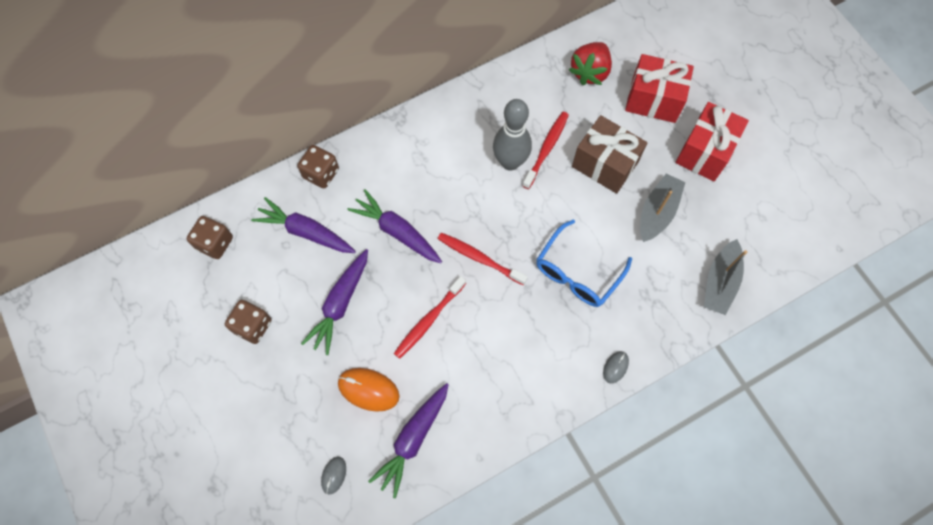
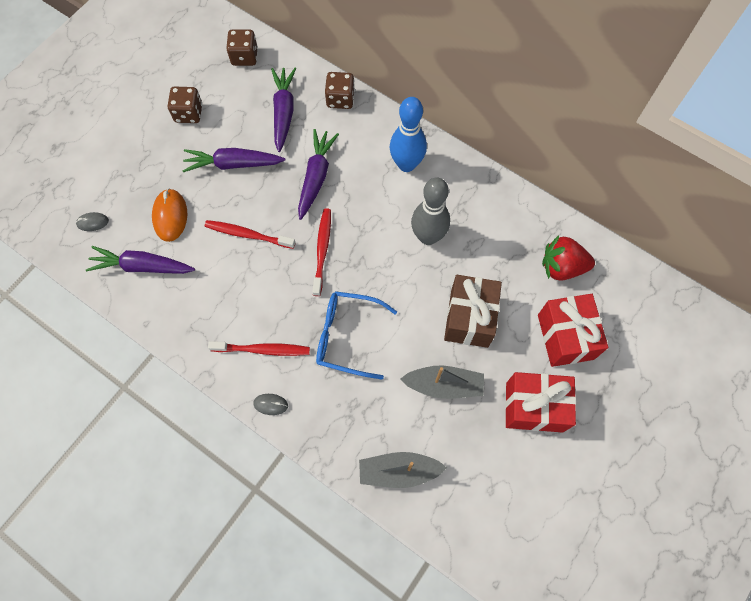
camera: 65 degrees right, 0 degrees up
red toothbrush [522,112,569,189] -> red toothbrush moved to [208,341,310,356]
none -> blue bowling pin [390,97,427,172]

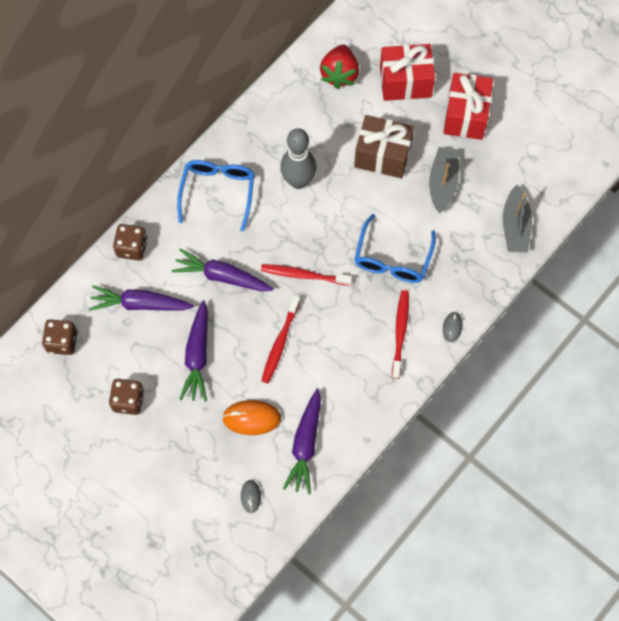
camera: 85 degrees left, 0 degrees up
blue bowling pin [390,97,427,172] -> blue glasses [177,160,254,231]

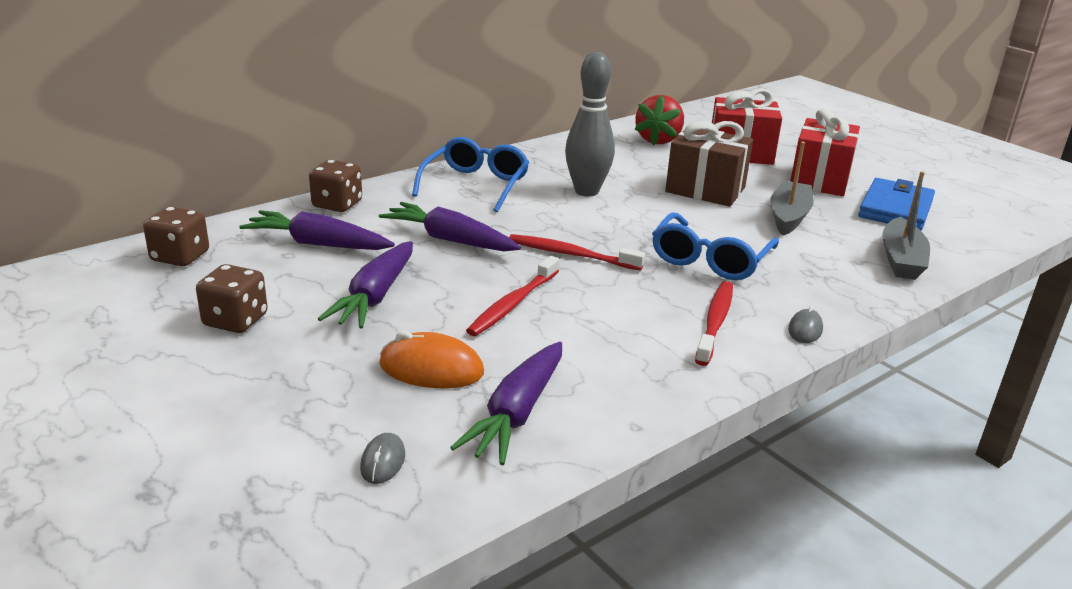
camera: 10 degrees right, 40 degrees down
none -> blue wallet [858,178,935,231]

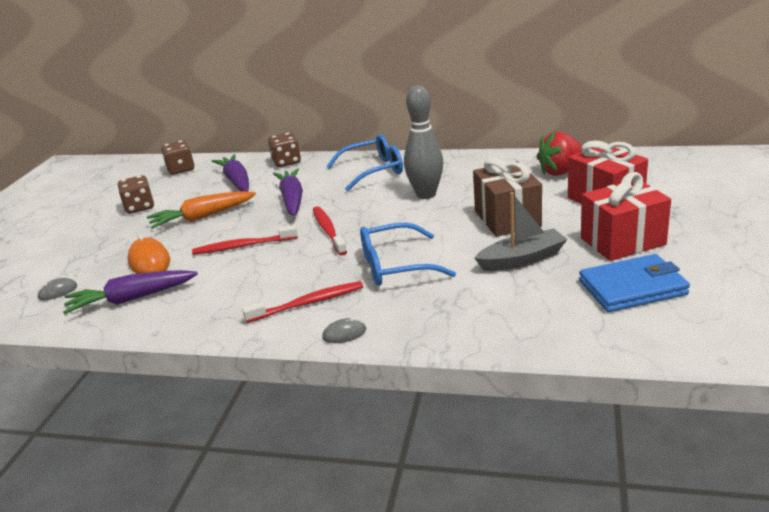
camera: 55 degrees right, 0 degrees up
purple carrot [318,241,413,329] -> orange carrot [147,191,256,229]
grey boat [882,171,930,280] -> none

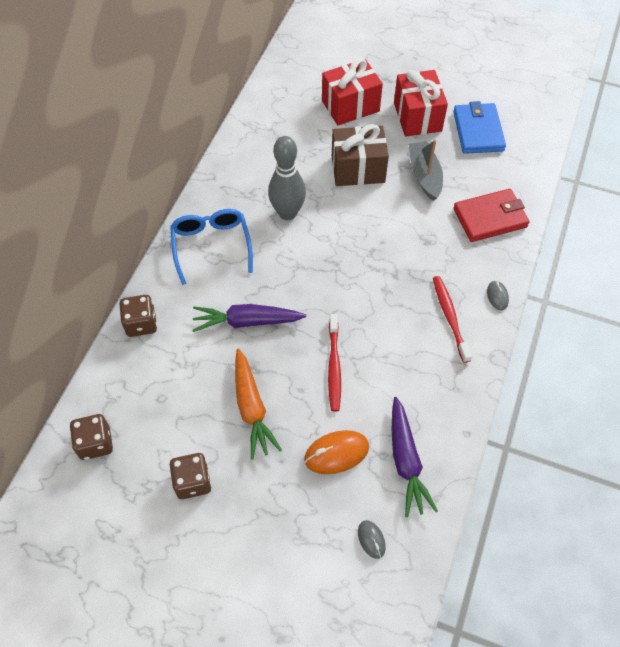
camera: 85 degrees left, 30 degrees up
purple carrot [212,154,249,192] -> none
red toothbrush [313,206,347,255] -> none
blue glasses [360,223,456,286] -> none
red strawberry [536,131,583,176] -> none
none -> red wallet [453,189,530,242]

